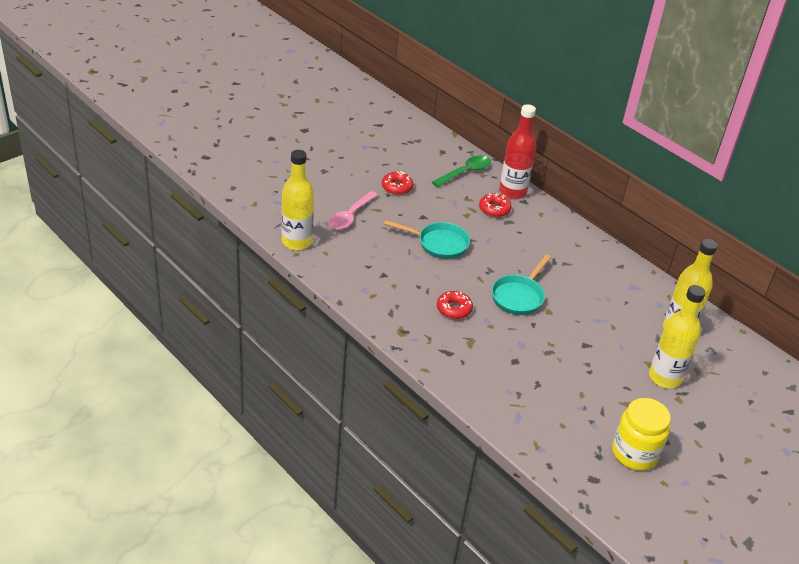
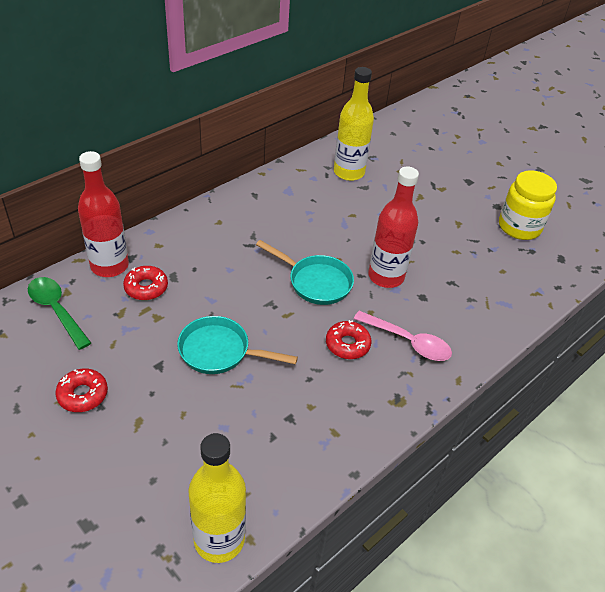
camera: 90 degrees left, 5 degrees up
pink spoon [328,191,378,230] -> pink spoon moved to [354,311,452,361]
turquoise pan [384,220,470,259] -> turquoise pan turned 90 degrees counterclockwise [177,316,298,374]
yellow bottle [649,285,706,388] -> none
none -> red bottle [368,167,419,288]

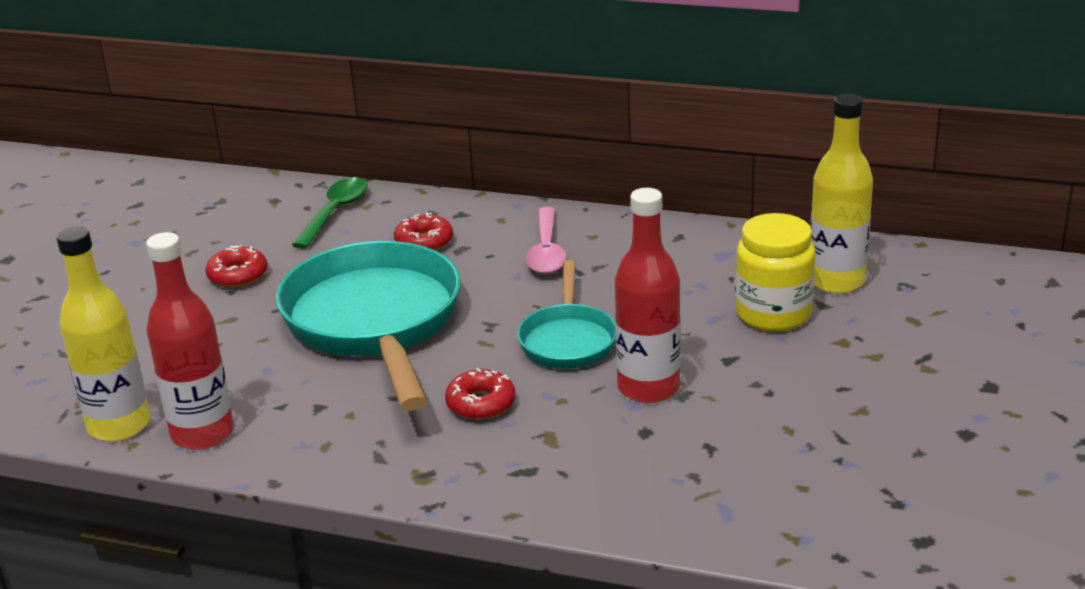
camera: 65 degrees right, 15 degrees down
red bottle [78,151,129,277] -> red bottle moved to [146,232,234,450]
turquoise pan [177,316,298,374] -> turquoise pan [276,241,461,411], size x1.91
pink spoon [354,311,452,361] -> pink spoon moved to [525,207,567,274]
yellow jar [499,171,557,240] -> yellow jar moved to [735,213,815,332]

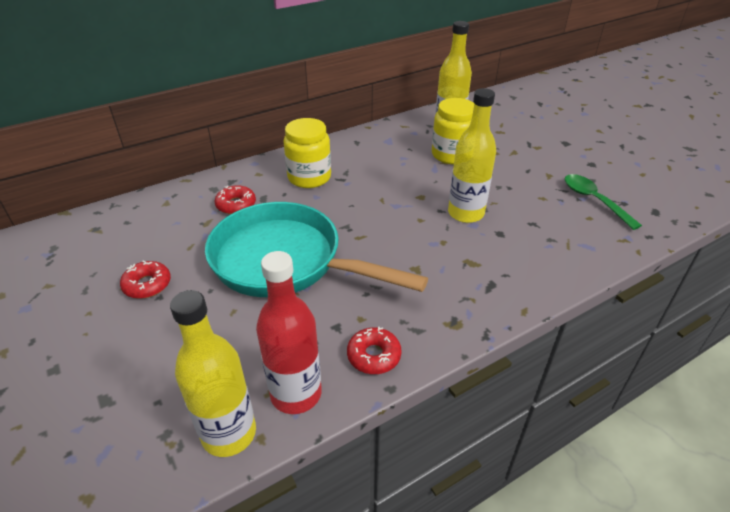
camera: 50 degrees left, 10 degrees up
green spoon [292,177,368,249] -> green spoon moved to [565,174,642,230]
red donut [445,368,516,420] -> red donut moved to [347,327,401,374]
turquoise pan [517,260,616,369] -> none
pink spoon [525,207,567,274] -> yellow jar [283,118,331,188]
red bottle [615,188,681,403] -> yellow bottle [448,88,496,223]

